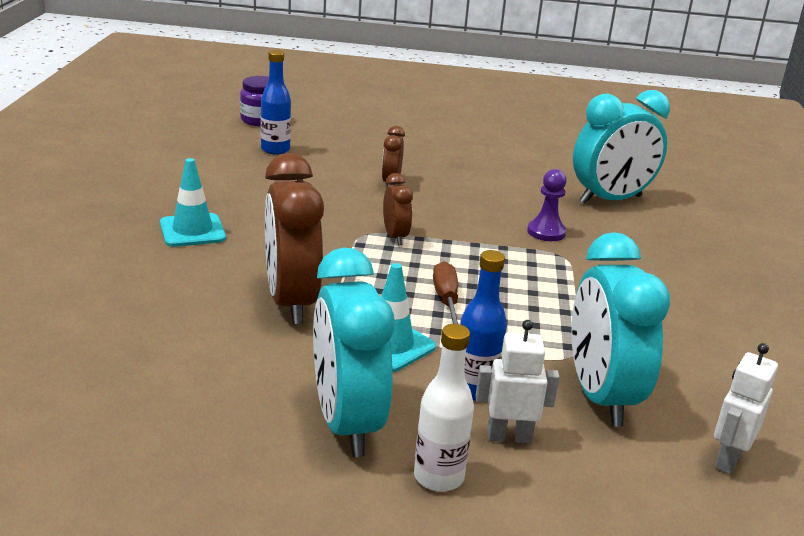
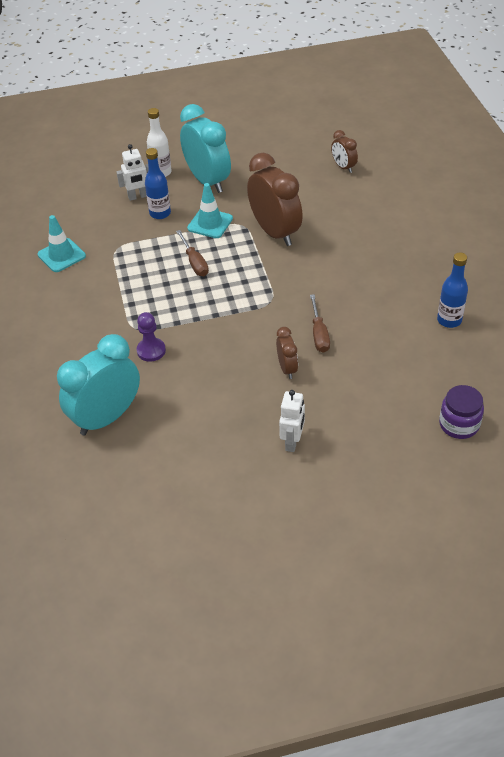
camera: 165 degrees right, 20 degrees up
turquoise traffic cone [160,158,226,247] -> turquoise traffic cone moved to [38,215,86,272]
blue bottle [261,50,291,155] -> blue bottle moved to [437,252,468,328]
brown clock [383,173,413,245] -> brown clock moved to [331,130,358,173]
turquoise clock [571,232,670,427] -> none
white robot [714,343,778,474] -> white robot moved to [279,390,305,452]
none -> brown screwdriver [310,294,330,353]

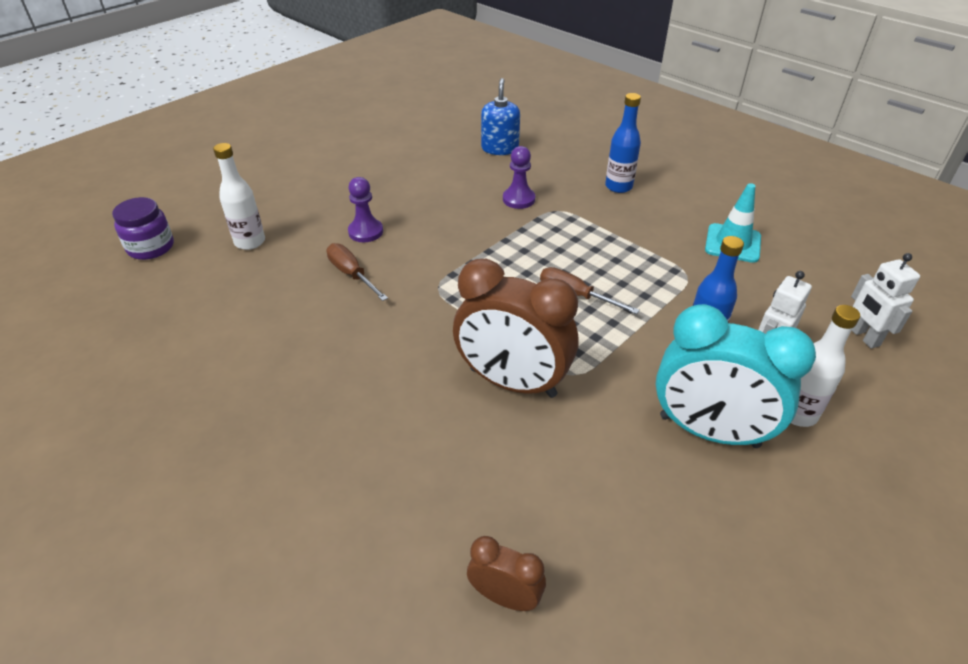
camera: 145 degrees right, 5 degrees down
turquoise clock [57,334,140,436] -> blue soap dispenser [481,78,520,155]
turquoise traffic cone [187,183,233,238] -> none
brown clock [276,327,298,379] -> purple pawn [348,177,383,242]
white robot [279,390,305,452] -> white robot moved to [851,253,920,348]
blue bottle [437,252,468,328] -> blue bottle moved to [605,93,641,193]
none -> white bottle [213,143,265,250]

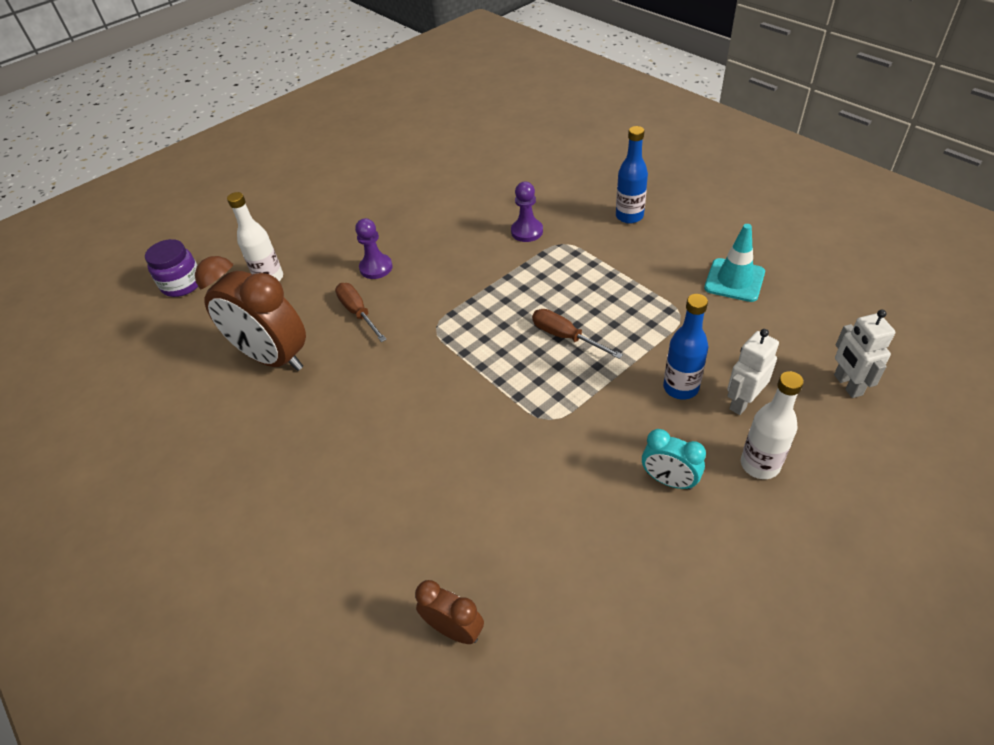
camera: 10 degrees right, 5 degrees up
brown clock [453,259,578,398] -> brown clock moved to [195,256,306,371]
blue soap dispenser [481,78,520,155] -> none
turquoise clock [655,304,816,448] -> turquoise clock [642,429,706,490], size x0.49

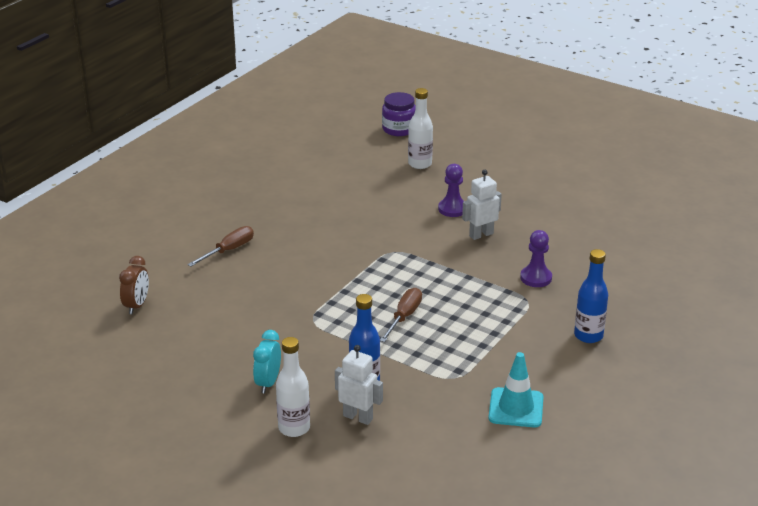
camera: 70 degrees right, 15 degrees down
brown clock [195,256,306,371] -> none
brown screwdriver [335,283,387,342] -> brown screwdriver moved to [187,226,254,267]
white robot [834,310,895,398] -> white robot moved to [462,170,502,240]

